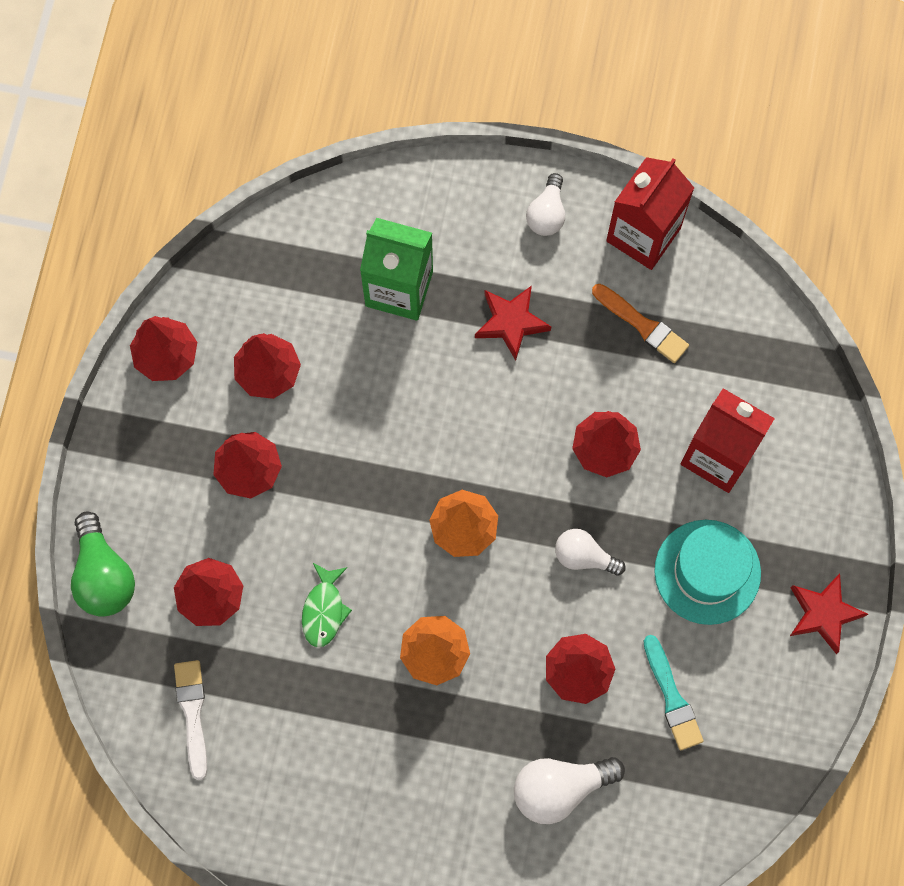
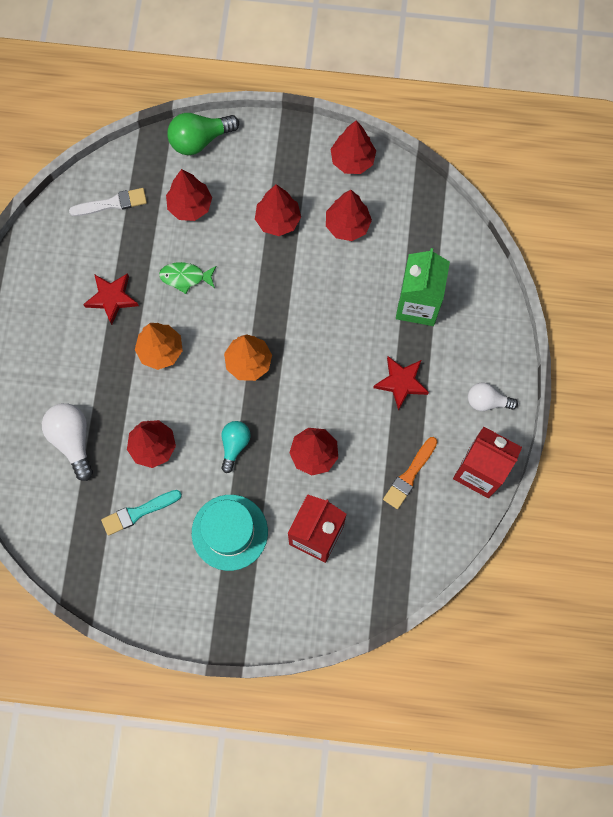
camera: 85 degrees right, 0 degrees up
white light bulb [555,529,626,576] -> turquoise light bulb [221,421,251,473]
red star [790,573,868,654] -> red star moved to [83,273,139,325]

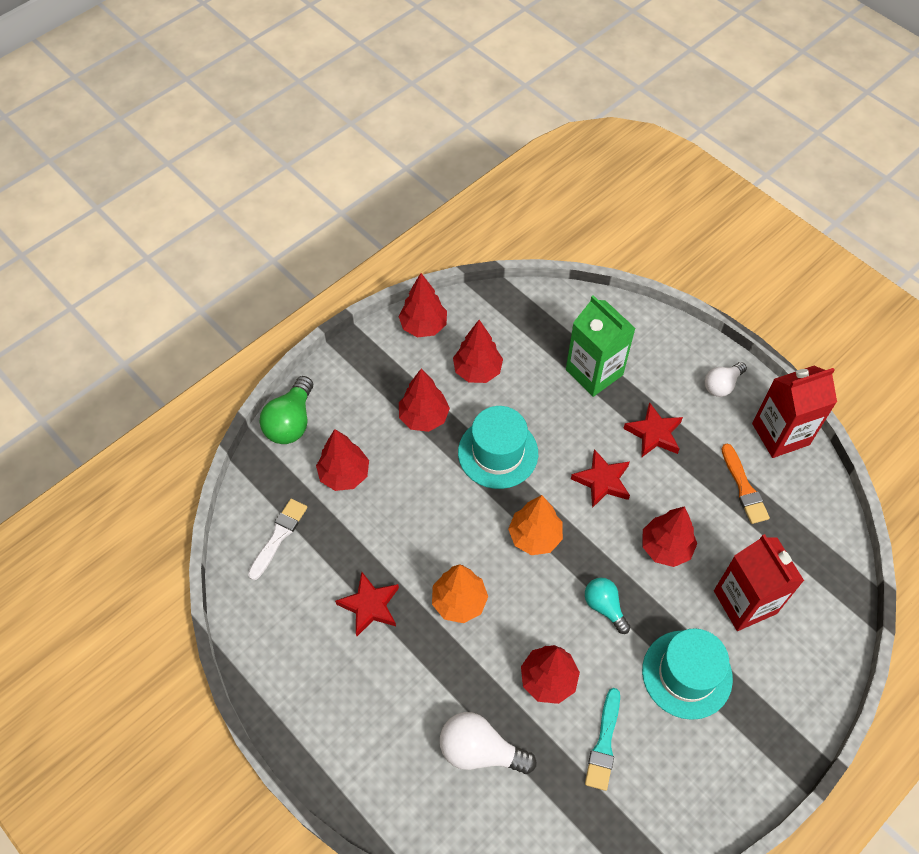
camera: 50 degrees left, 15 degrees down
green fish [159,262,216,294] -> none
none -> turquoise hat [458,406,538,489]
none -> red star [571,449,630,508]

